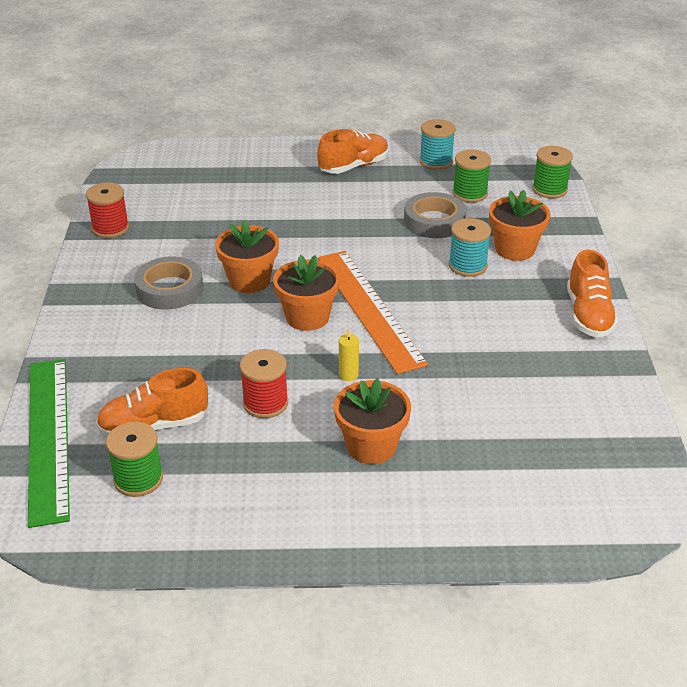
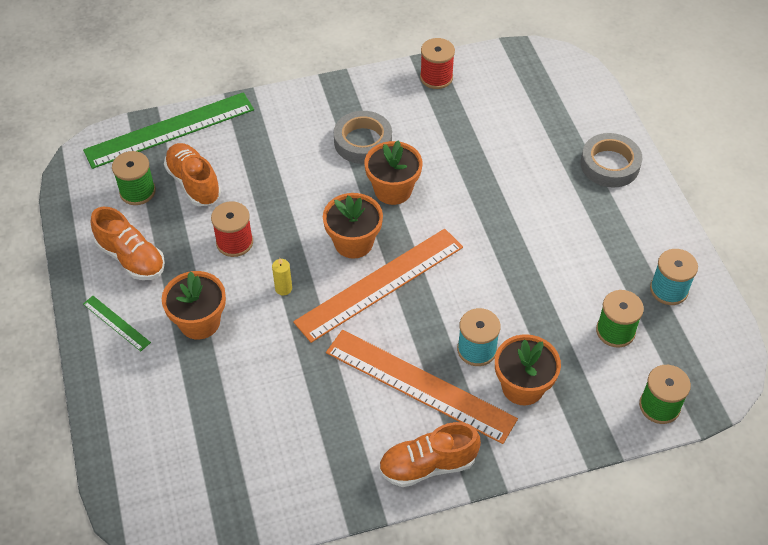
camera: 75 degrees right, 15 degrees up
orange shoe [317,129,389,174] -> orange shoe moved to [91,207,165,280]
grey tape [404,192,466,238] -> grey tape moved to [581,133,642,188]
none -> green ruler [83,296,151,351]
none -> orange ruler [326,330,518,444]

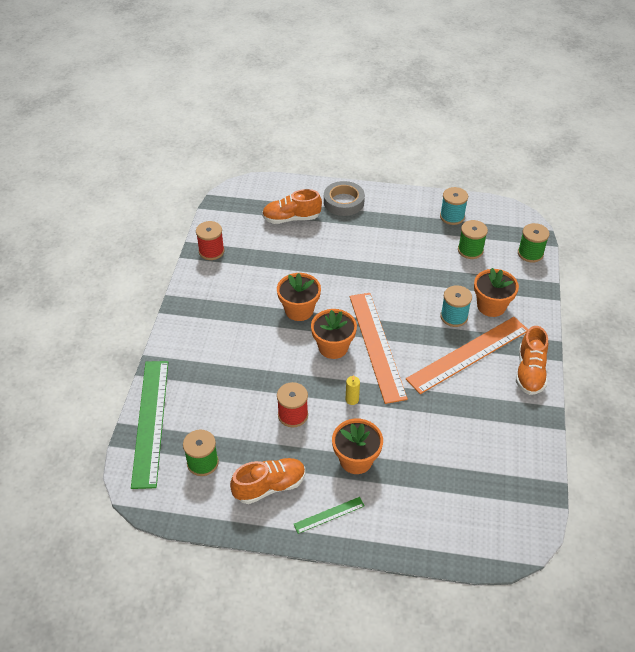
camera: 65 degrees left, 5 degrees down
orange shoe [164,143,221,206] -> orange shoe moved to [262,189,322,224]
grey tape [334,111,392,164] -> none

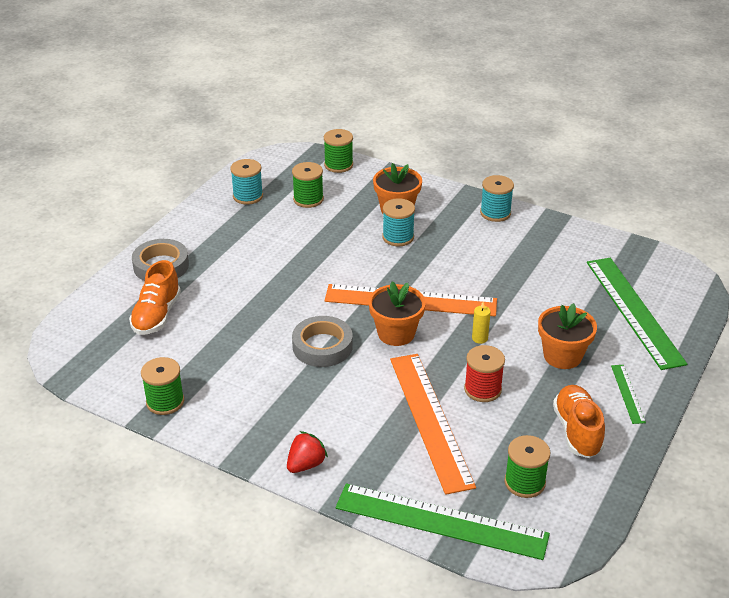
camera: 70 degrees left, 10 degrees down
red spool [196,221,225,260] -> green spool [141,357,184,415]
orange flower pot [277,273,321,321] -> grey tape [292,316,353,367]
orange ruler [406,317,528,394] -> orange ruler moved to [390,354,476,495]
orange shoe [516,326,548,395] -> turquoise spool [480,175,514,222]
none -> red strawberry [287,431,328,473]
none -> green ruler [587,258,687,370]

